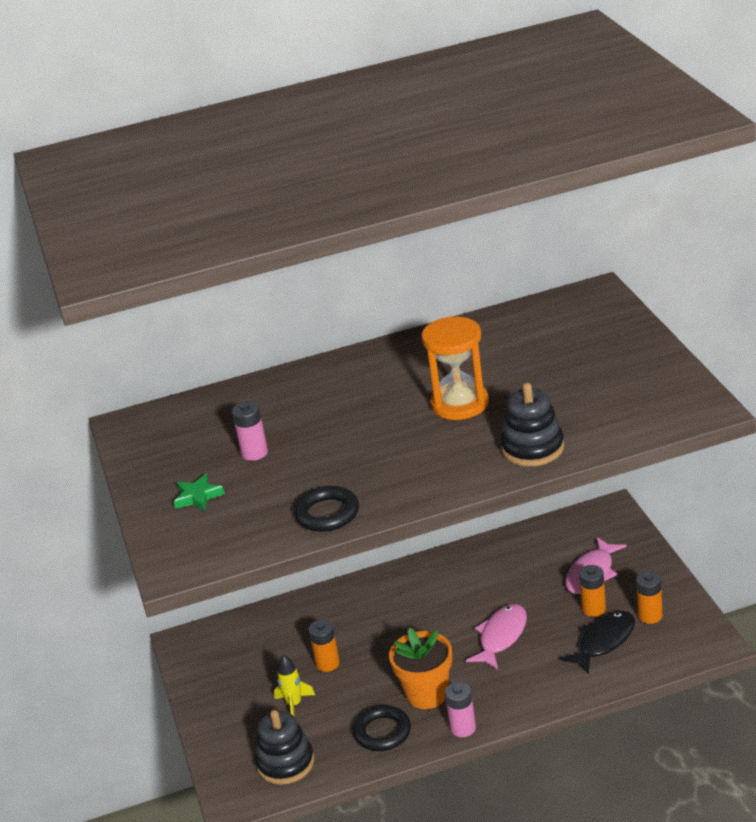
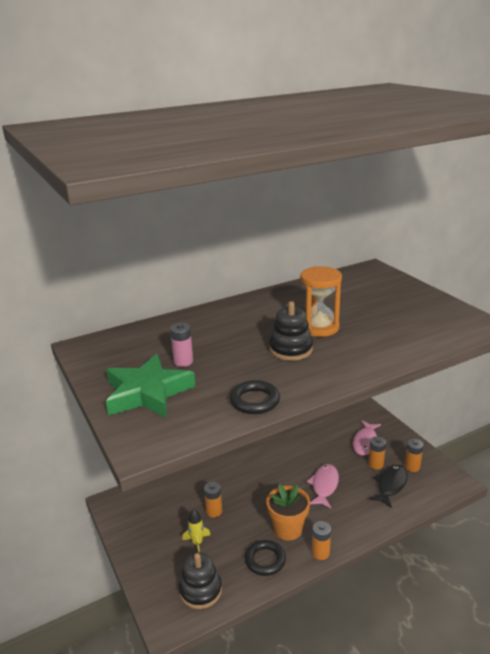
camera: 15 degrees left, 5 degrees down
green star [174,474,224,511] -> green star [106,354,195,418], size x2.33
pink battery [445,682,476,737] -> orange battery [312,521,331,560]
black stacking toy [501,383,564,467] -> black stacking toy moved to [269,301,313,361]

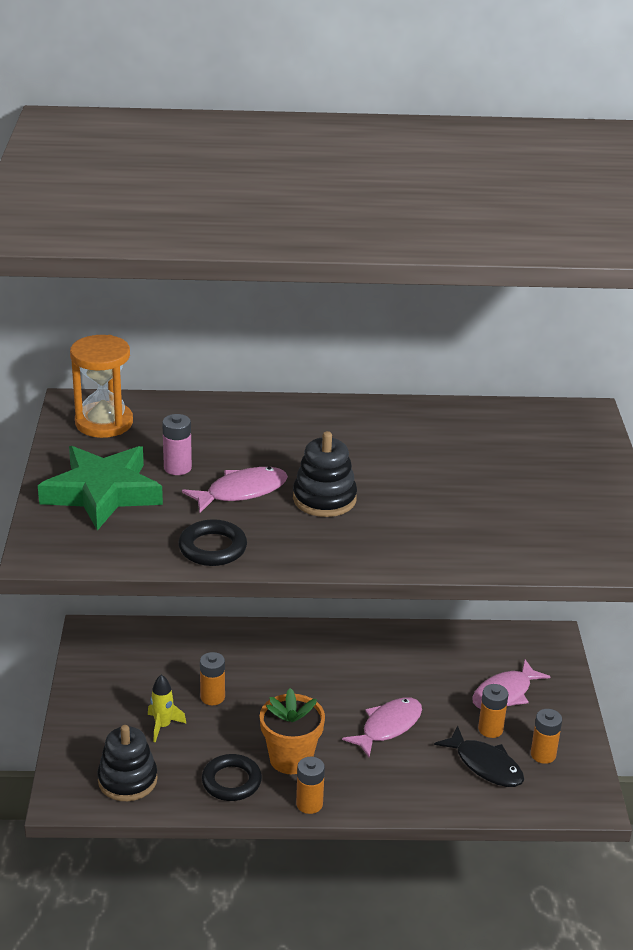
camera: 25 degrees right, 5 degrees up
orange hourglass [300,266,342,337] -> orange hourglass moved to [70,335,133,438]
black fish [369,465,408,508] -> black fish turned 75 degrees clockwise [434,726,524,787]
none -> pink fish [182,467,288,513]

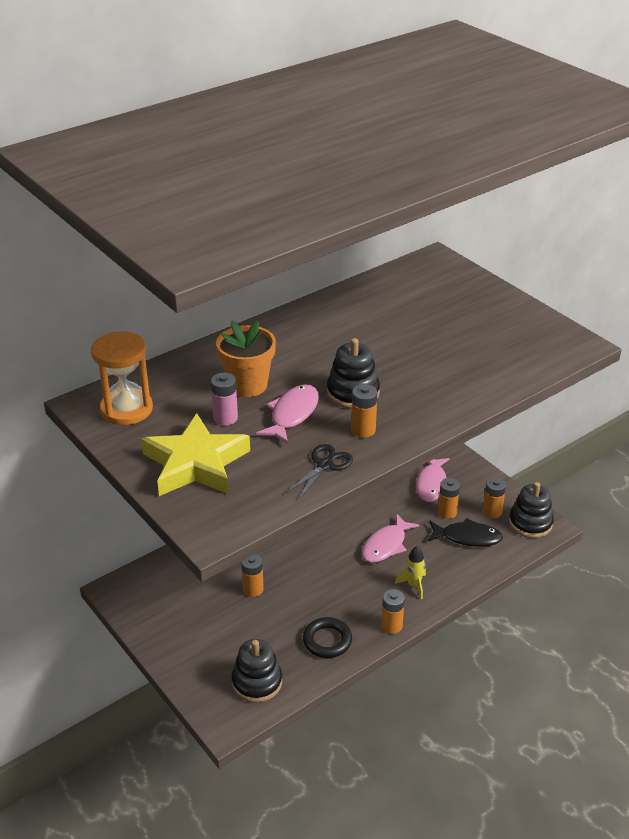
camera: 35 degrees left, 5 degrees up
green star [38,446,163,531] -> yellow star [141,413,250,496]
yellow rocket [148,675,187,742] -> yellow rocket moved to [395,546,426,599]
black ring [179,519,247,566] -> black scissors [286,444,353,500]
orange flower pot [260,688,325,774] -> orange flower pot moved to [216,320,276,397]
pink fish [342,697,422,757] -> pink fish turned 150 degrees counterclockwise [362,513,420,563]
none -> orange battery [351,384,377,438]
none -> black stacking toy [509,482,554,538]

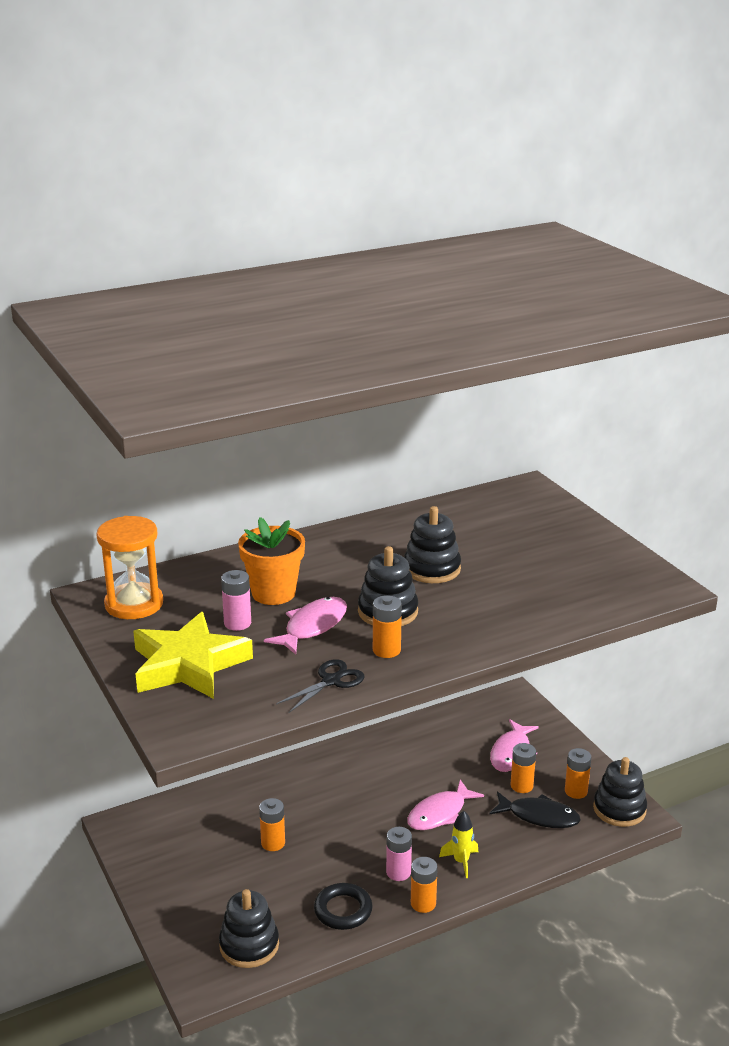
camera: 10 degrees right, 10 degrees down
none -> pink battery [386,827,412,881]
none -> black stacking toy [404,506,461,583]

